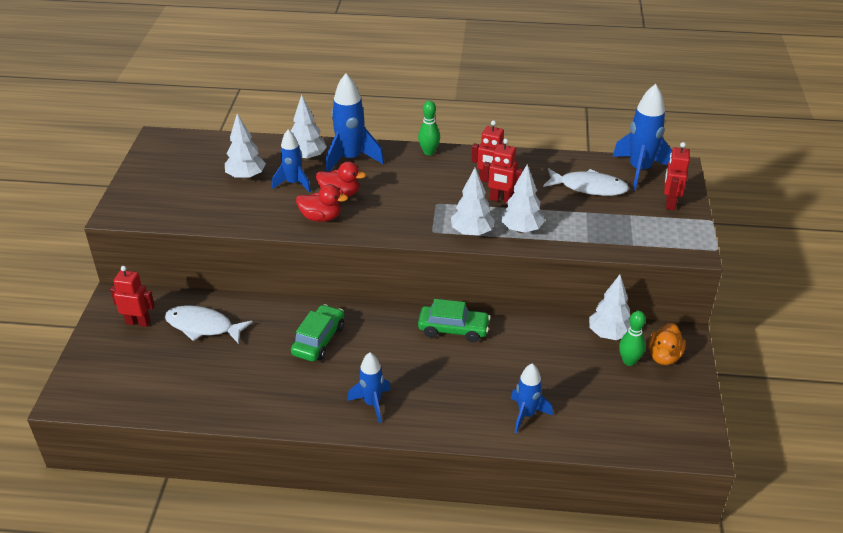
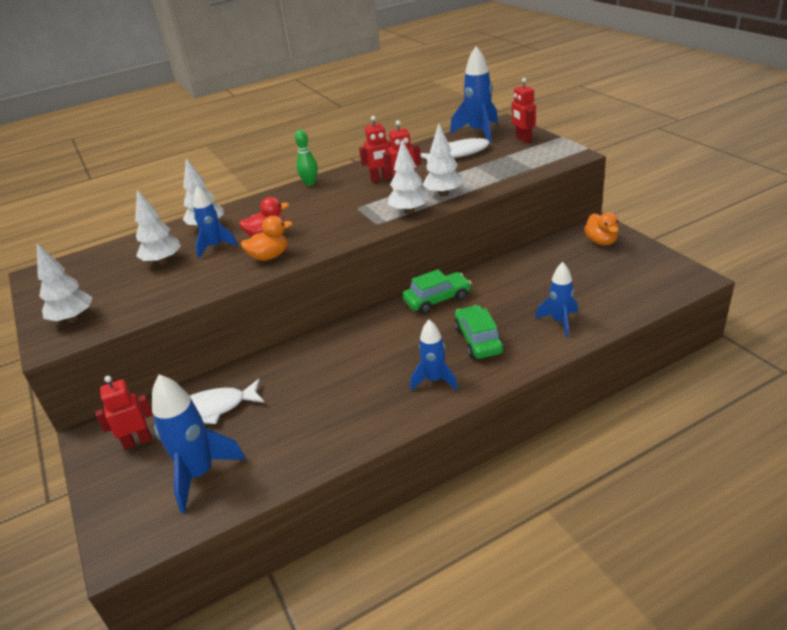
camera: 30 degrees left, 5 degrees down
green car [291,304,344,362] -> green car moved to [454,305,504,359]
red duck [296,184,348,222] -> orange duck [241,216,292,261]
blue rocket [325,73,384,172] -> blue rocket moved to [152,374,246,513]
white tree [589,275,630,340] -> white tree moved to [37,244,93,323]
green bowling pin [619,311,646,366] -> none

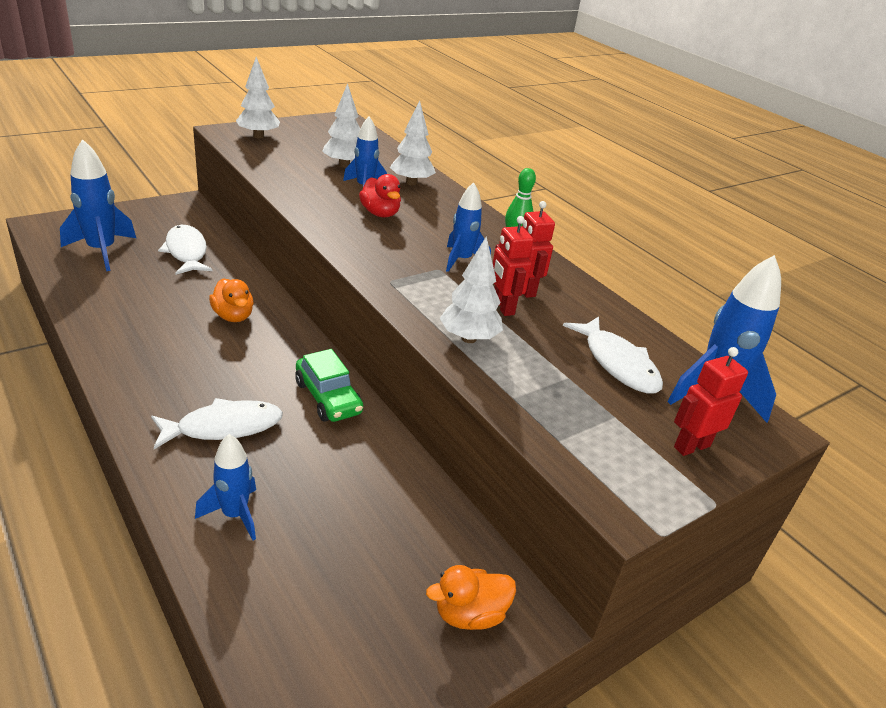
camera: 75 degrees right, 0 degrees up
red robot [95,376,153,450] -> none
orange duck [241,216,292,261] -> orange duck moved to [209,278,254,322]
white tree [388,140,430,214] -> none
blue rocket [410,320,458,390] -> blue rocket moved to [446,182,491,272]
green car [454,305,504,359] -> white fish [151,398,283,449]

